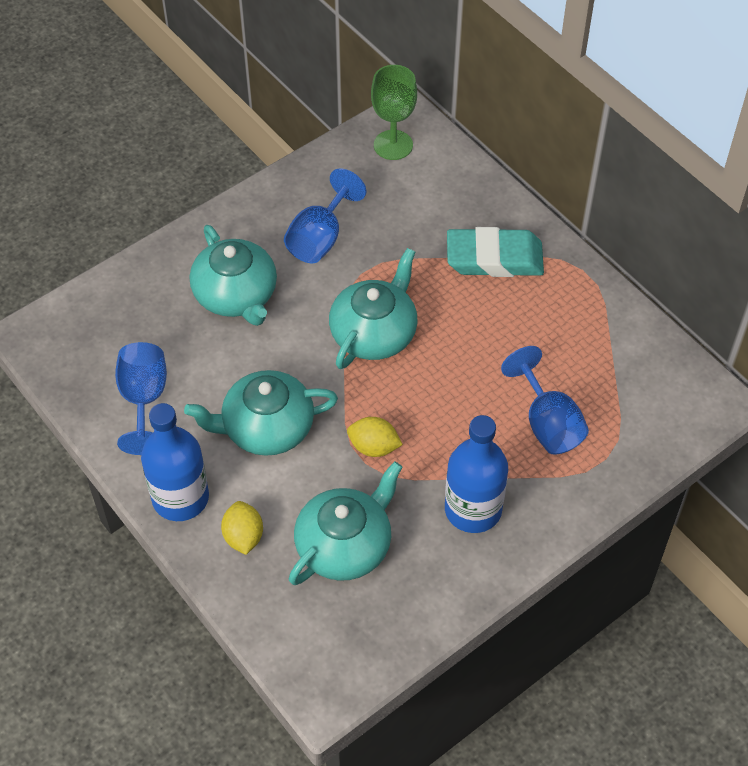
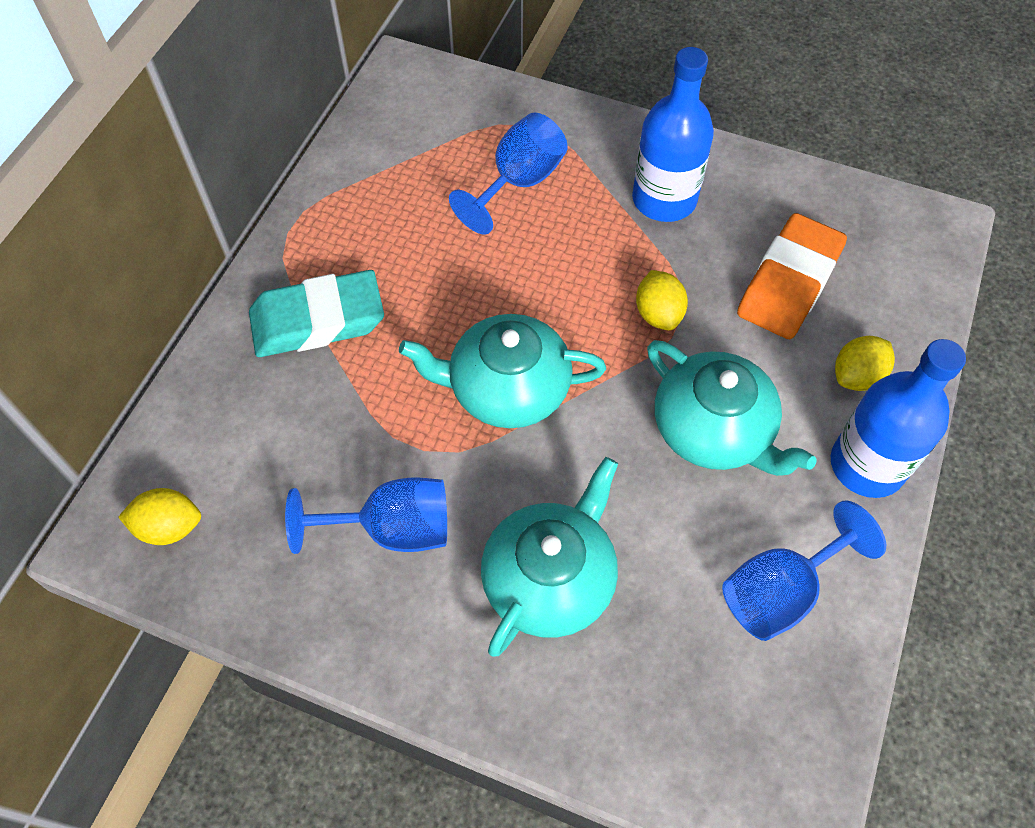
camera: 120 degrees left, 5 degrees up
turquoise teapot [289,461,402,585] -> orange eraser [737,213,847,339]
green goblet [371,65,417,160] -> yellow lemon [118,488,201,545]
turquoise eraser [447,227,544,277] -> turquoise eraser turned 75 degrees counterclockwise [249,270,384,357]

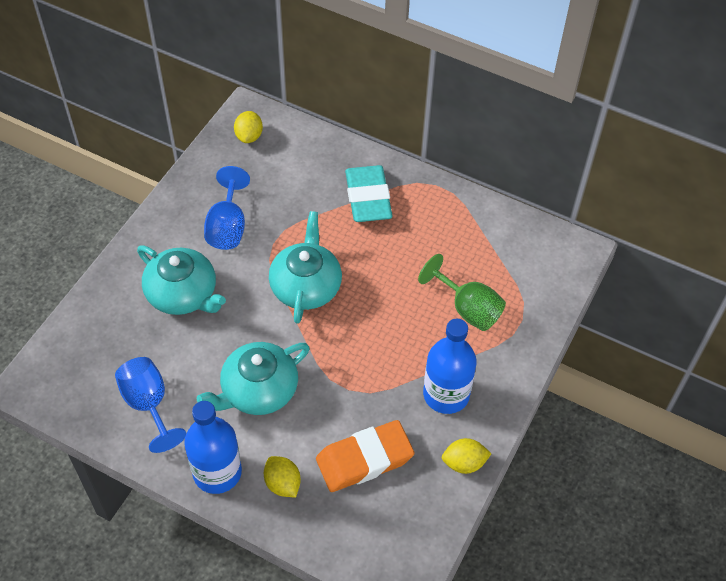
camera: 95 degrees right, 5 degrees down
blue goblet [449,112,568,234] -> green goblet [418,254,506,331]
yellow lemon [636,270,688,331] -> yellow lemon moved to [442,438,492,474]
orange eraser [737,213,847,339] -> orange eraser turned 60 degrees counterclockwise [316,420,414,492]

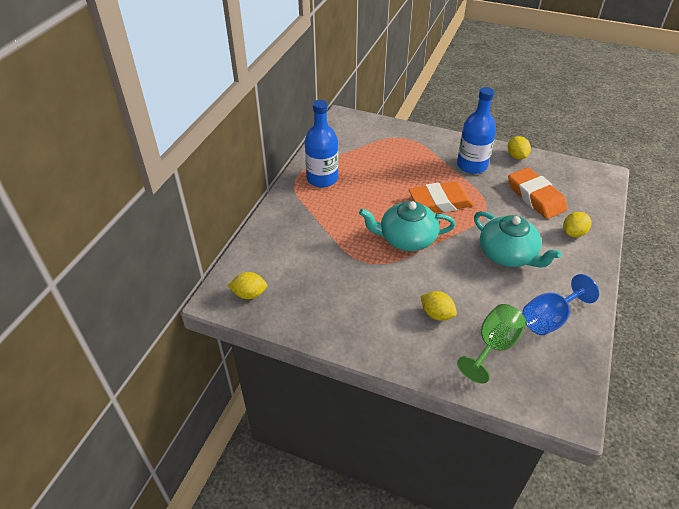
camera: 95 degrees left, 10 degrees down
turquoise teapot [137,245,226,315] -> yellow lemon [420,291,457,321]
blue bottle [184,401,242,494] -> blue bottle moved to [305,100,338,188]
blue goblet [204,166,250,250] -> none
turquoise eraser [345,165,393,222] -> none
green goblet [418,254,506,331] -> green goblet moved to [457,304,526,384]
none -> orange eraser [409,181,474,213]

